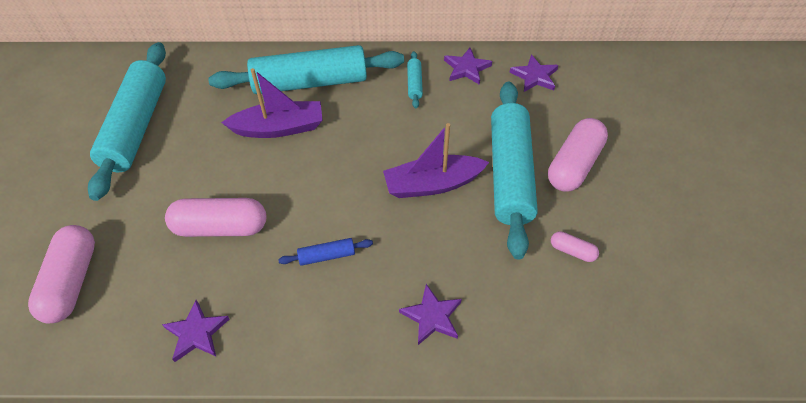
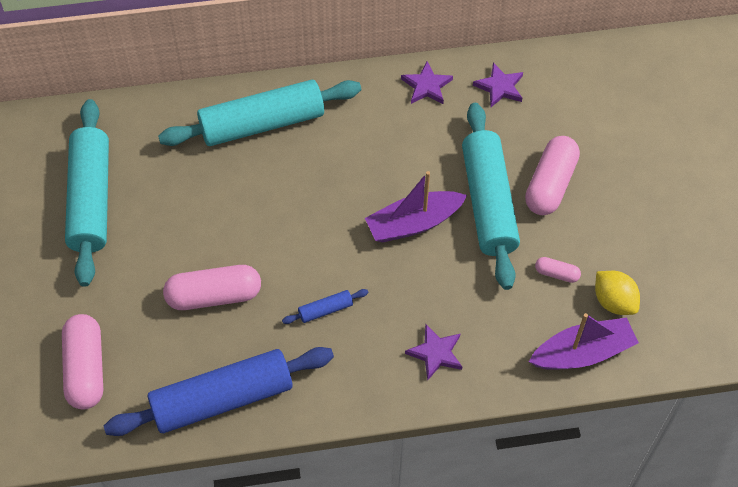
camera: 10 degrees left, 5 degrees up
purple star [162,300,229,362] -> blue rolling pin [104,347,334,436]
purple boat [221,68,323,138] -> purple boat moved to [529,313,639,370]
turquoise rolling pin [407,51,423,108] -> none
none -> yellow lemon [595,271,640,315]

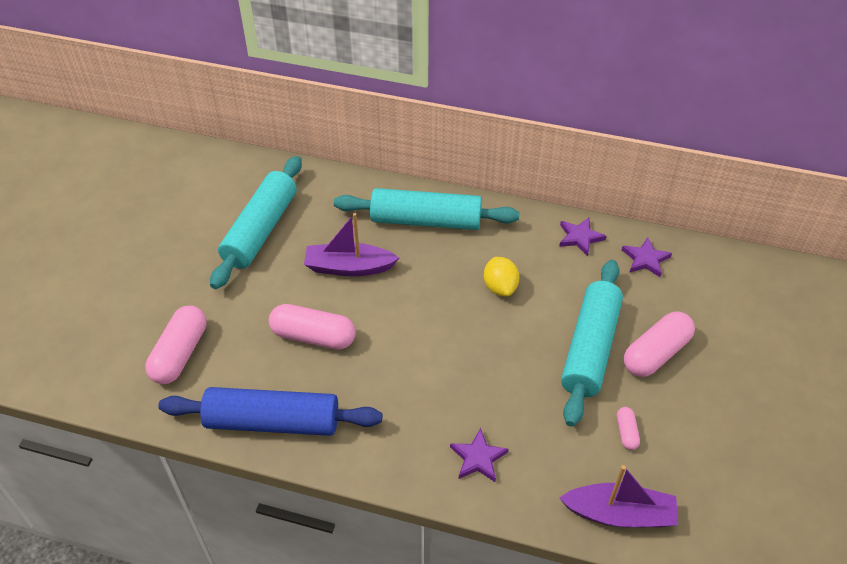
camera: 25 degrees right, 10 degrees down
blue rolling pin [282,289,369,324] -> none
purple boat [365,171,467,242] -> purple boat moved to [304,213,399,276]
pink capsule [535,257,581,283] -> pink capsule turned 45 degrees clockwise [617,407,640,450]
yellow lemon [595,271,640,315] -> yellow lemon moved to [484,257,519,296]

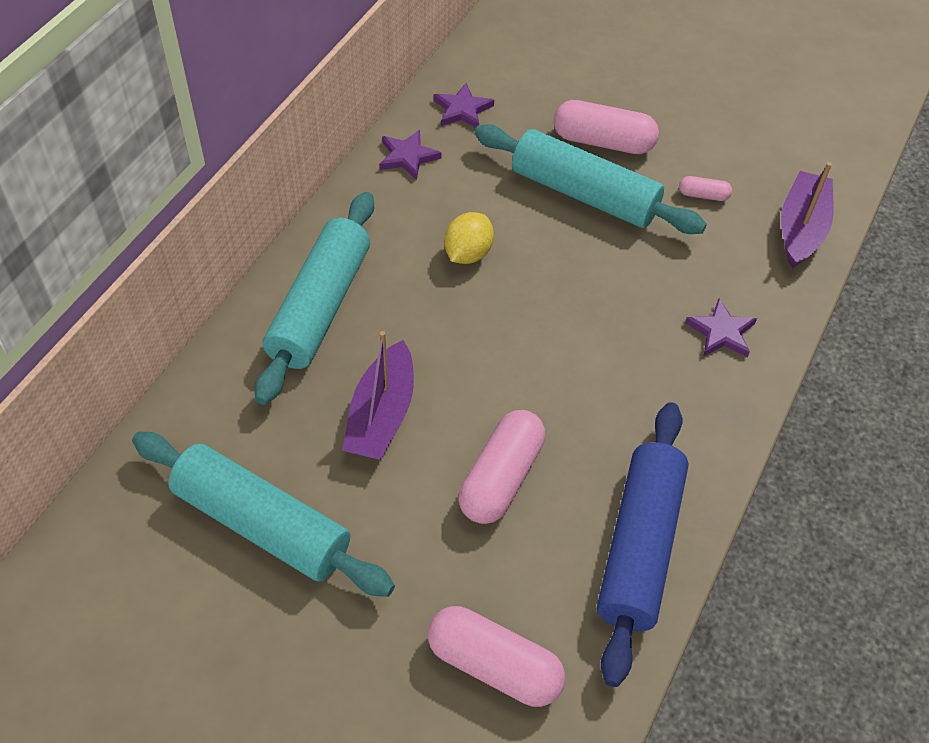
camera: 80 degrees left, 5 degrees up
yellow lemon [484,257,519,296] -> yellow lemon turned 60 degrees counterclockwise [444,212,494,264]
pink capsule [624,311,695,377] -> pink capsule turned 45 degrees counterclockwise [554,100,659,154]

